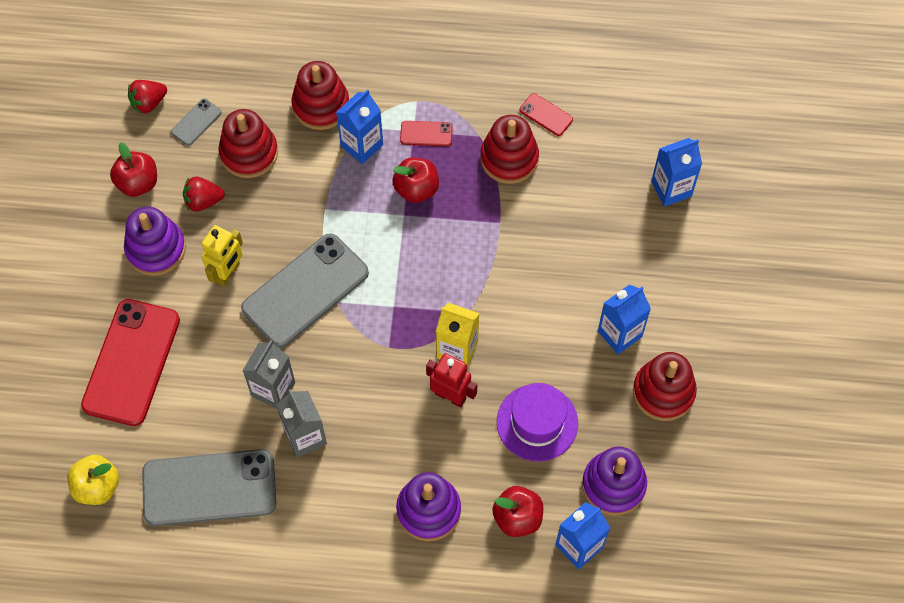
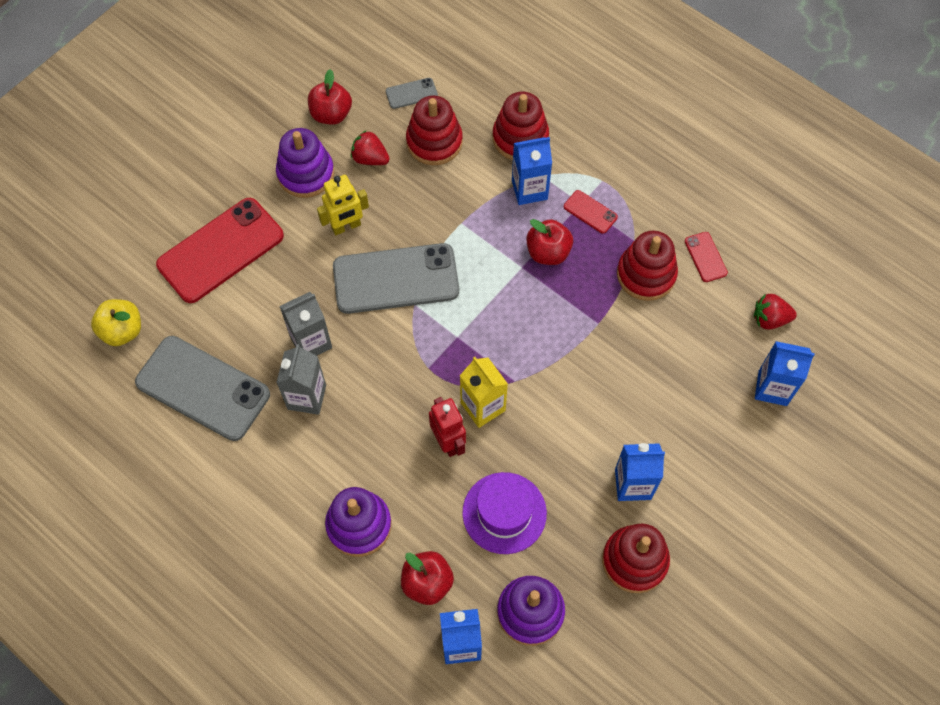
camera: 35 degrees right, 0 degrees up
red strawberry [128,80,167,114] -> red strawberry moved to [754,294,797,330]

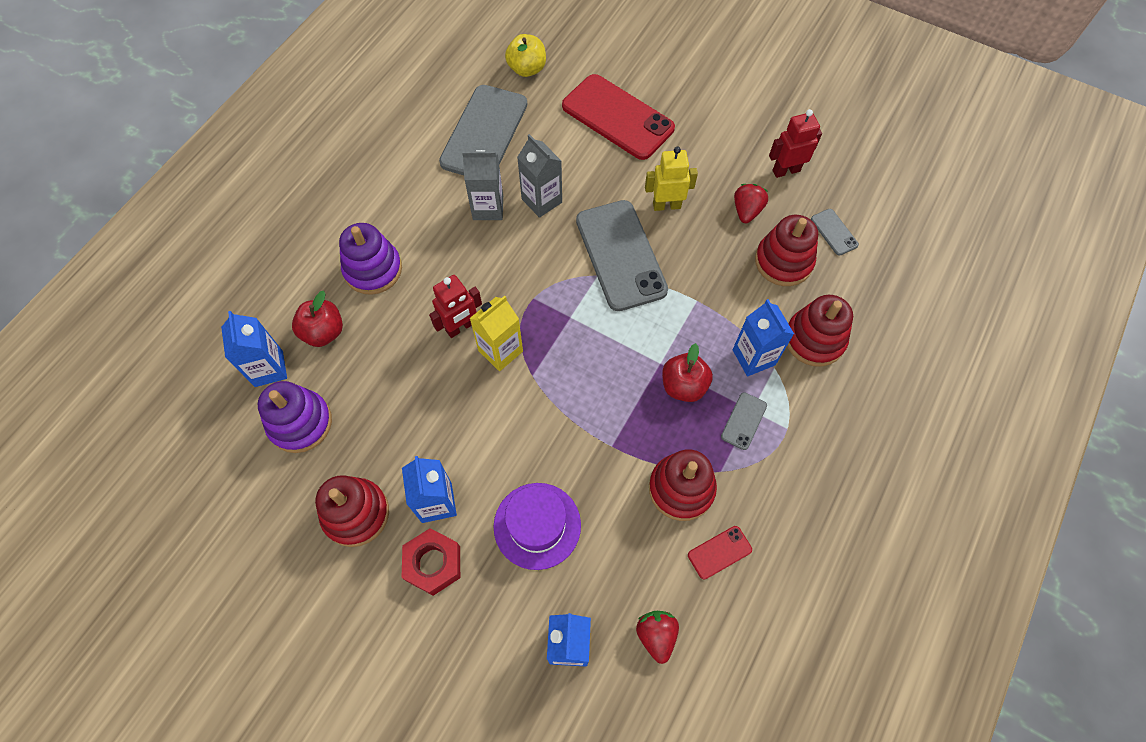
camera: 80 degrees right, 0 degrees up
purple stacking toy [276,128,334,198] -> none
red apple [308,69,352,125] -> red robot [769,109,822,178]
yellow robot [317,175,369,235] -> yellow robot turned 120 degrees clockwise [645,146,698,211]
purple hat [462,472,547,554] -> purple hat moved to [494,483,581,570]
red phone [564,190,618,234] -> grey phone [721,392,767,450]
none -> red nut [402,528,460,596]

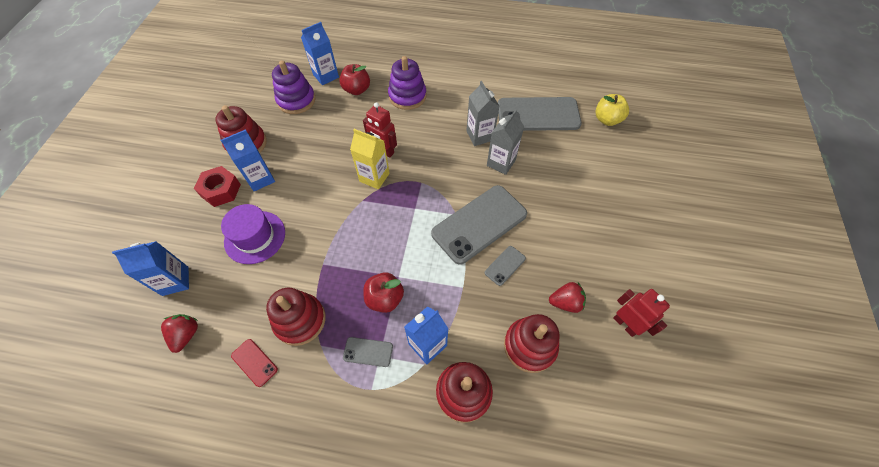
camera: 70 degrees right, 5 degrees down
red phone [562,74,675,160] -> none
red strawberry [636,611,679,664] -> red strawberry turned 60 degrees counterclockwise [161,314,198,353]
yellow robot [645,146,698,211] -> none
grey phone [811,209,859,256] -> grey phone moved to [485,246,526,286]

